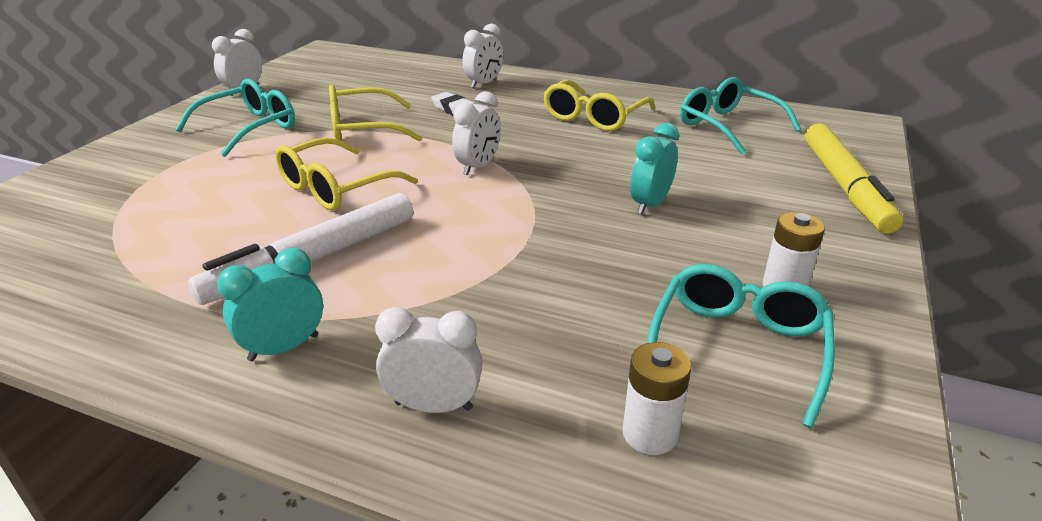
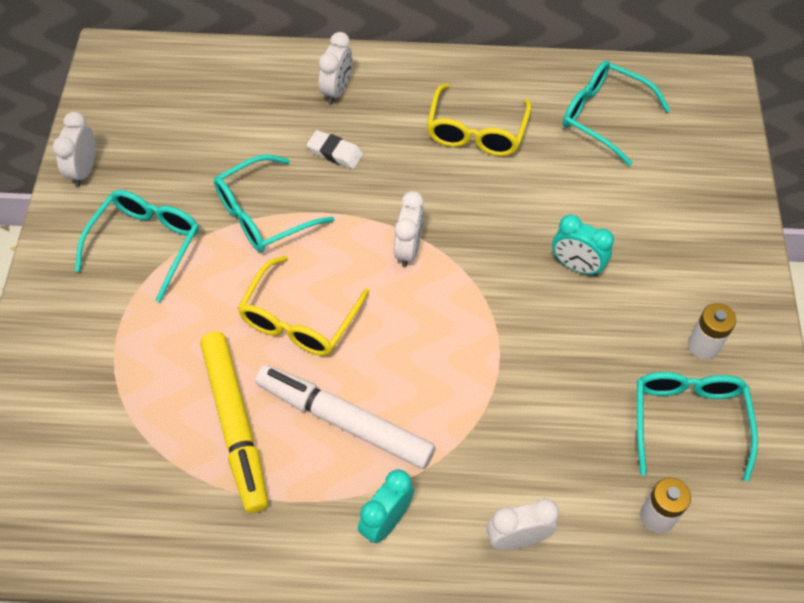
camera: 20 degrees left, 25 degrees up
white marker [188,193,413,305] -> white marker turned 90 degrees clockwise [255,365,435,469]
yellow glasses [329,85,422,142] -> turquoise glasses [214,155,334,252]
turquoise clock [630,123,679,215] -> turquoise clock turned 75 degrees counterclockwise [552,215,614,276]
yellow marker [805,123,903,234] -> yellow marker moved to [200,332,268,513]

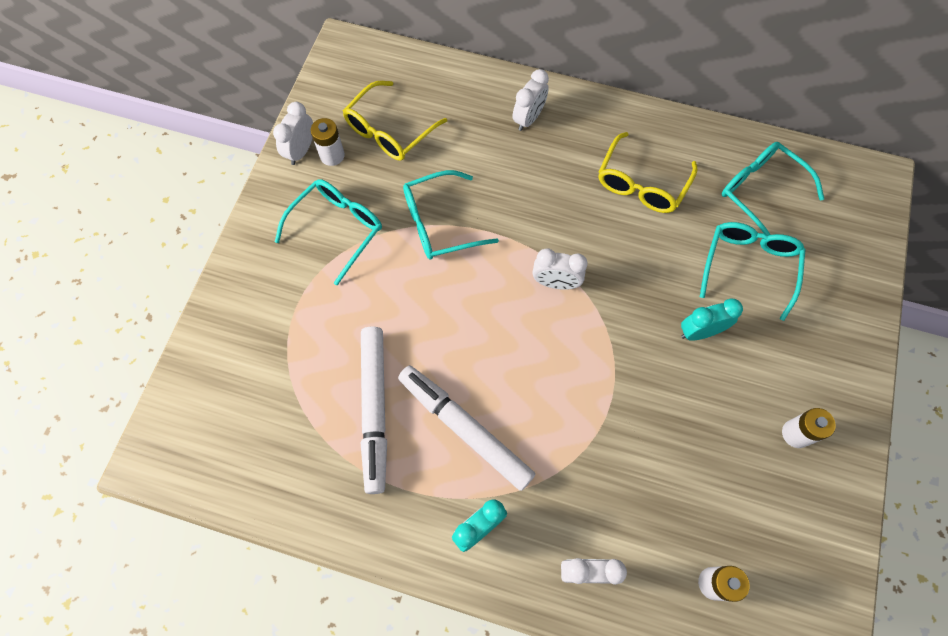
camera: 15 degrees right, 10 degrees up
yellow marker [200,332,268,513] -> white marker [361,327,387,494]
yellow glasses [238,256,370,356] -> yellow glasses moved to [343,81,447,161]
white eraser [307,130,363,169] -> none
white clock [394,191,424,267] -> white clock turned 75 degrees clockwise [533,248,588,290]
turquoise clock [552,215,614,276] -> turquoise clock turned 120 degrees clockwise [681,298,743,341]
turquoise glasses [637,372,758,482] -> turquoise glasses moved to [700,222,806,321]
none -> white battery [310,118,345,166]

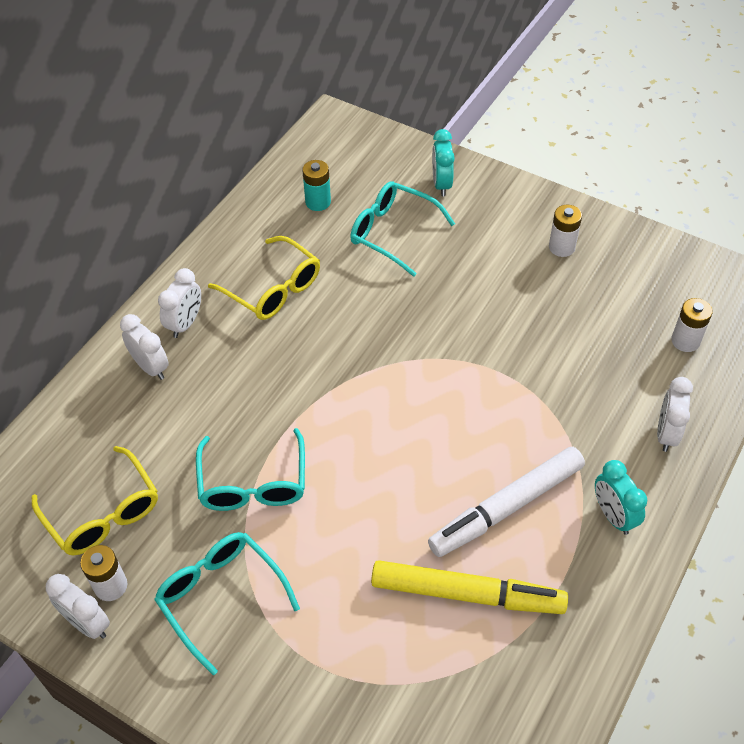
camera: 75 degrees left, 15 degrees down
white marker [361,327,387,494] -> yellow marker [371,560,568,614]
white clock [533,248,588,290] -> white clock moved to [158,268,201,338]
turquoise clock [681,298,743,341] -> turquoise clock moved to [432,129,455,196]
turquoise glasses [722,142,824,236] -> turquoise battery [302,160,331,211]

